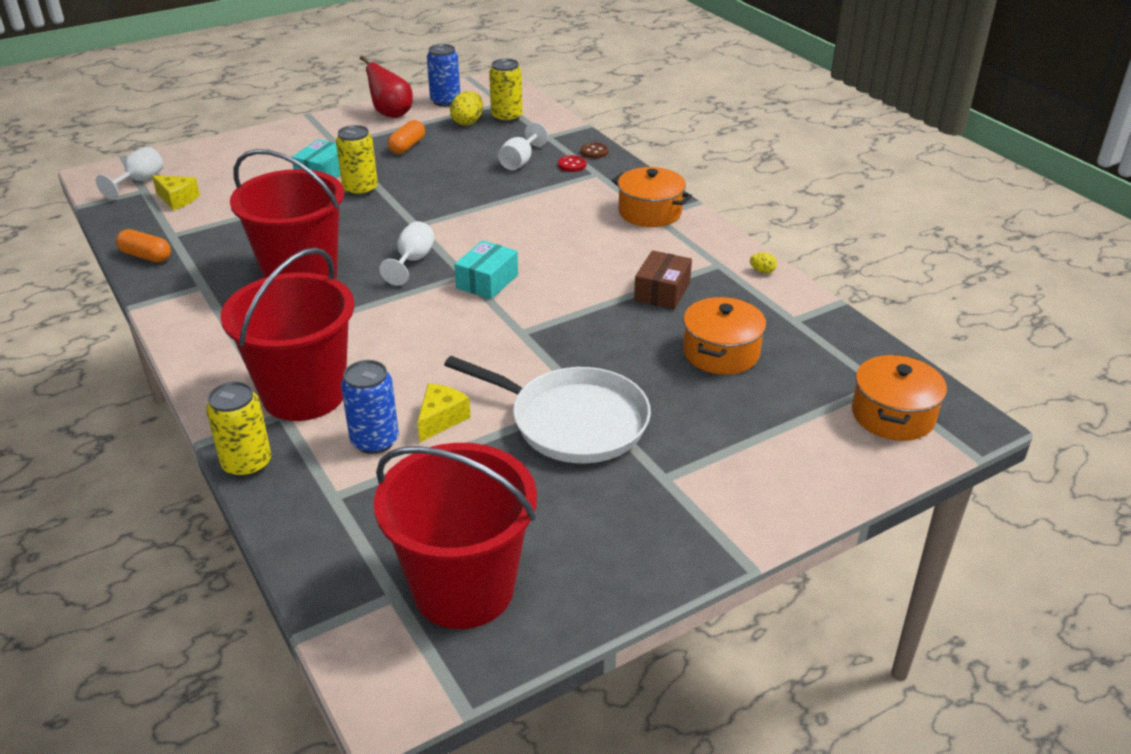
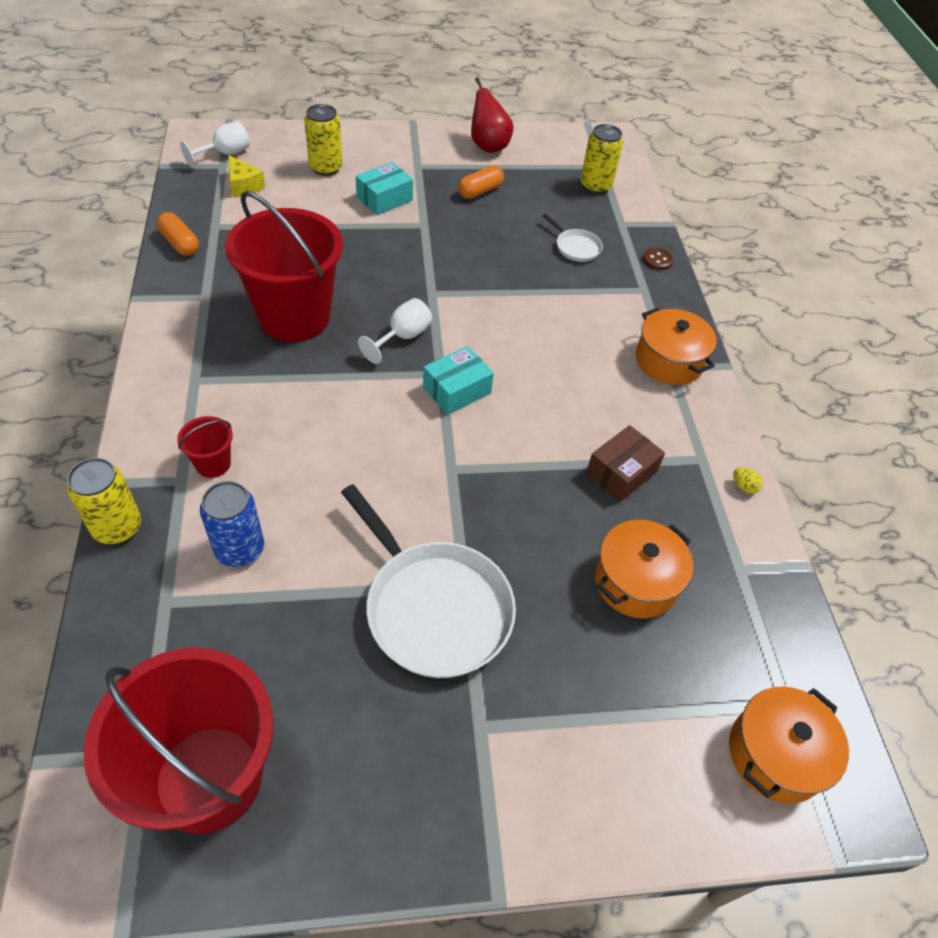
camera: 20 degrees right, 15 degrees up
red bucket [220,247,354,421] -> red bucket [177,416,233,478], size x0.42
yellow can [336,125,378,196] -> yellow can moved to [304,104,342,176]
yellow cheese [417,383,471,442] -> none
blue can [427,44,460,107] -> none
yellow egg [450,91,483,125] -> none
white goblet [498,122,548,170] -> white pan [542,214,603,262]
red button [558,155,586,172] -> none

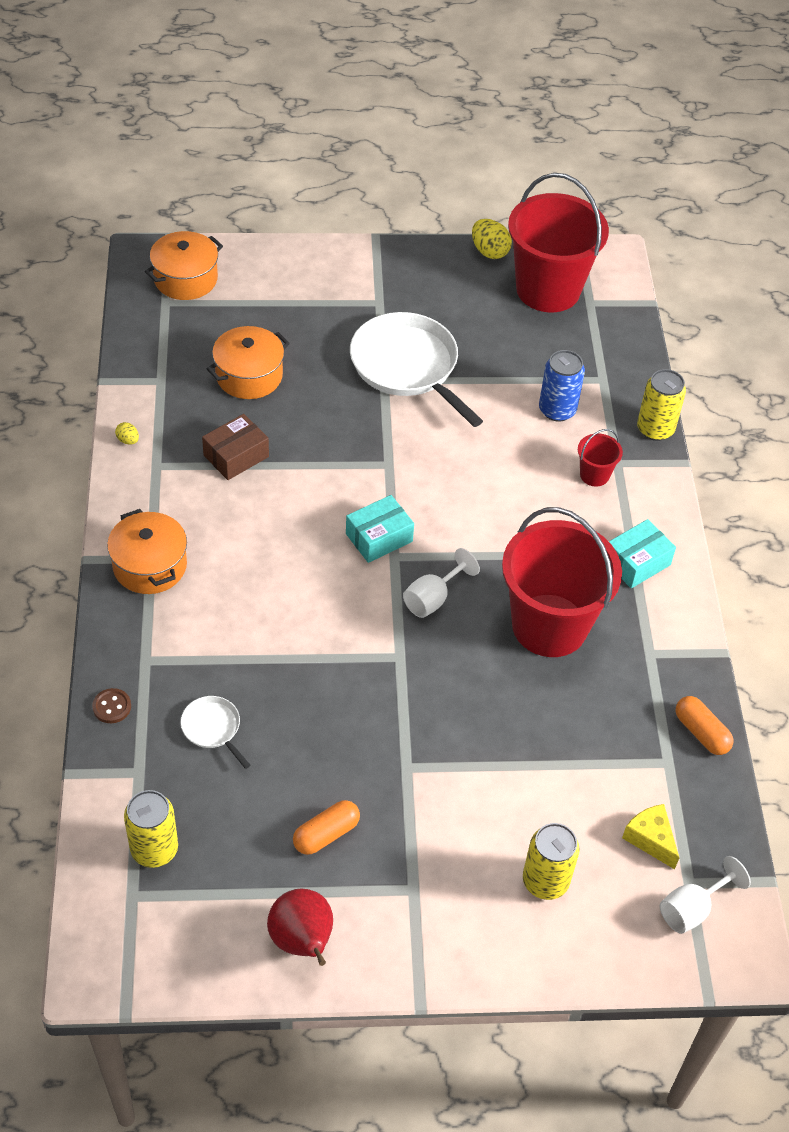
camera: 175 degrees left, 0 degrees up
turquoise box [356,162,413,215] -> turquoise box moved to [609,519,676,588]
none -> yellow egg [472,219,512,259]

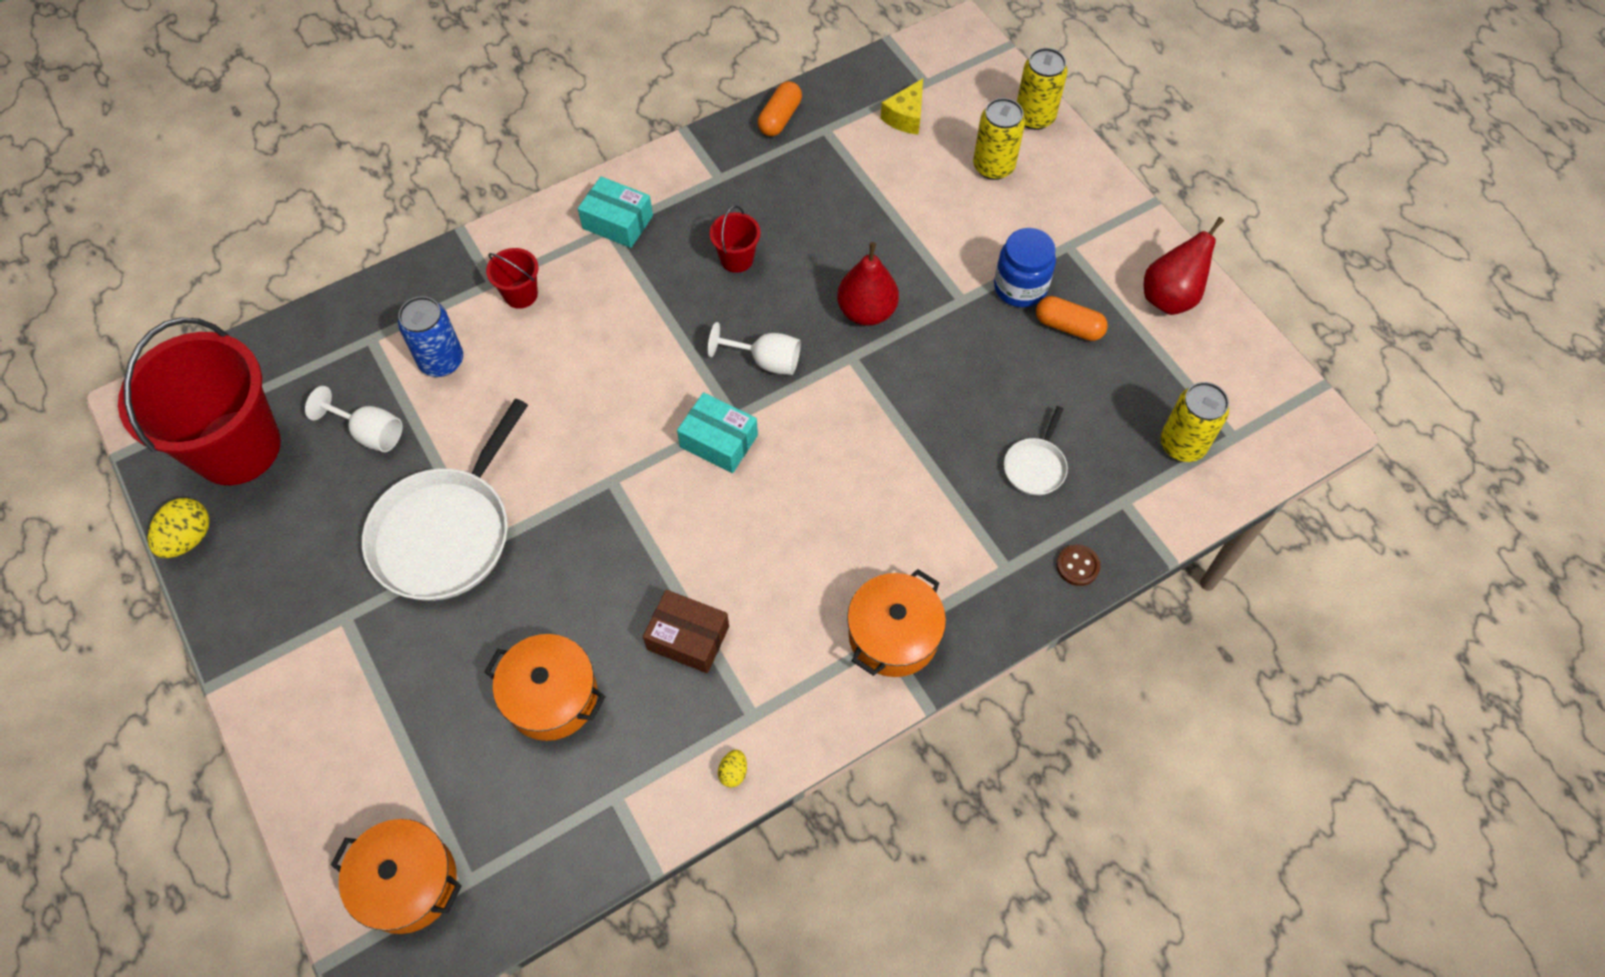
camera: 115 degrees left, 10 degrees up
red bucket [502,507,622,657] -> red bucket [710,205,761,273], size x0.42
yellow can [637,369,686,441] -> yellow can moved to [1017,48,1068,130]
white goblet [660,856,751,934] -> white goblet moved to [305,386,402,452]
none -> red pear [837,242,899,326]
none -> blue jar [994,228,1056,307]

